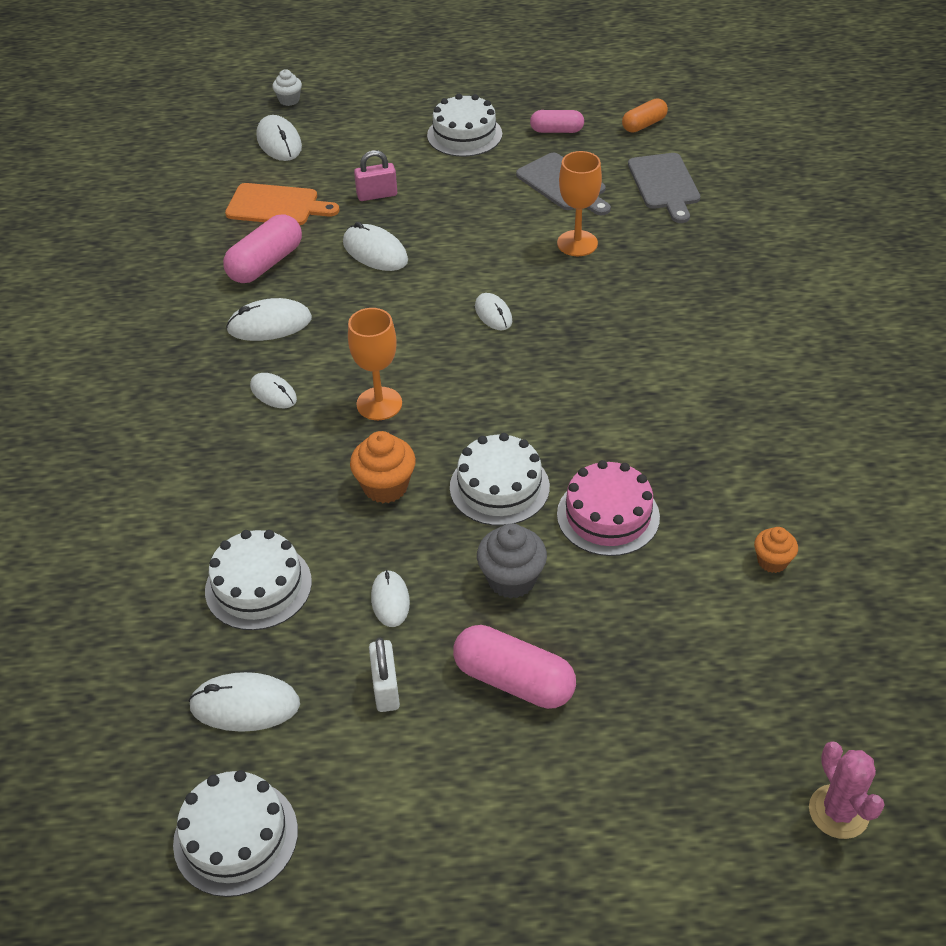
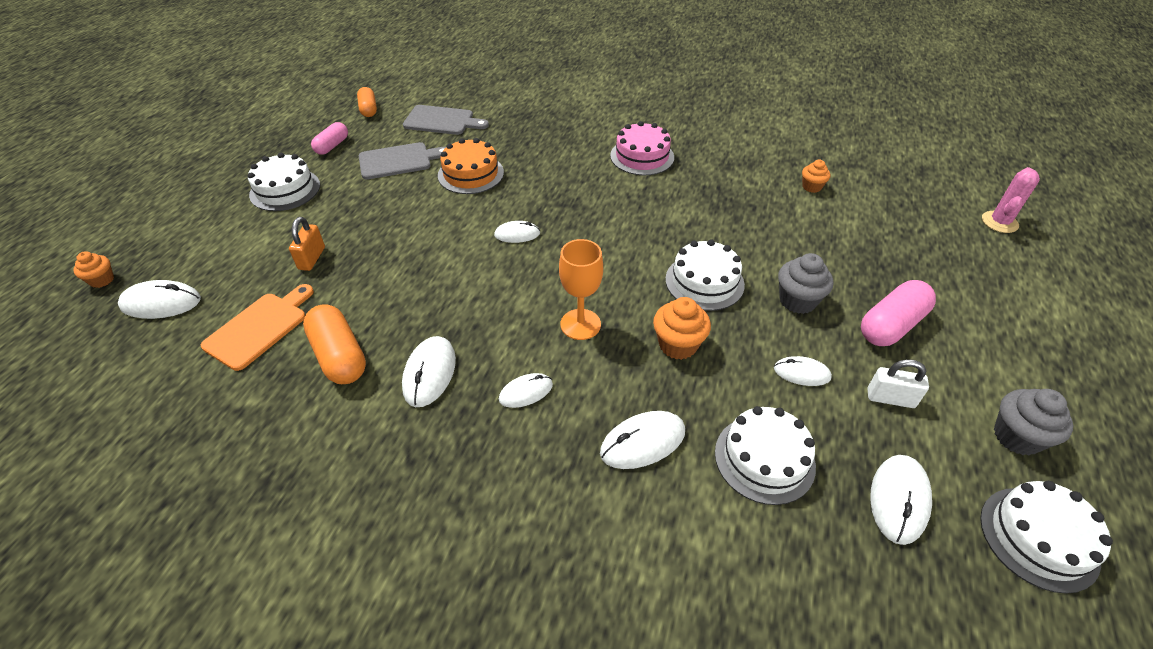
camera: 70 degrees left, 0 degrees up
pink capsule [223,214,302,283] -> orange capsule [303,304,366,384]
white cupcake [272,69,302,106] -> orange cupcake [73,251,114,288]
white mouse [343,222,408,271] -> white mouse moved to [600,411,685,469]
pink padlock [354,150,397,201] -> orange padlock [289,217,325,271]
orange goblet [557,151,602,256] -> orange cake [438,138,504,194]
pink cake [557,460,660,556] -> pink cake moved to [610,121,674,176]
pink cactus [809,741,885,839] -> pink cactus turned 60 degrees counterclockwise [982,167,1040,233]
none -> grey cupcake [994,389,1073,456]

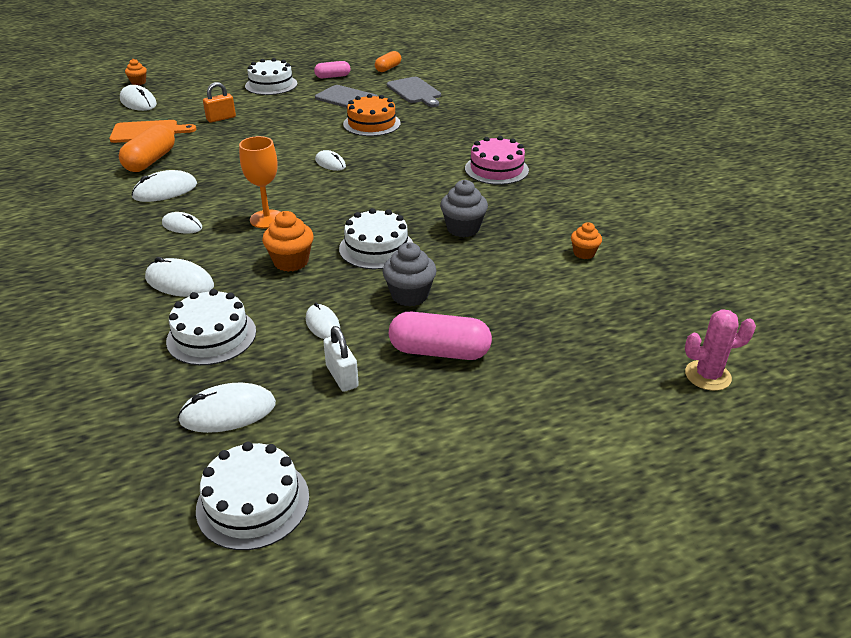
camera: 50 degrees right, 10 degrees down
grey cupcake [994,389,1073,456] -> grey cupcake moved to [440,180,488,237]

